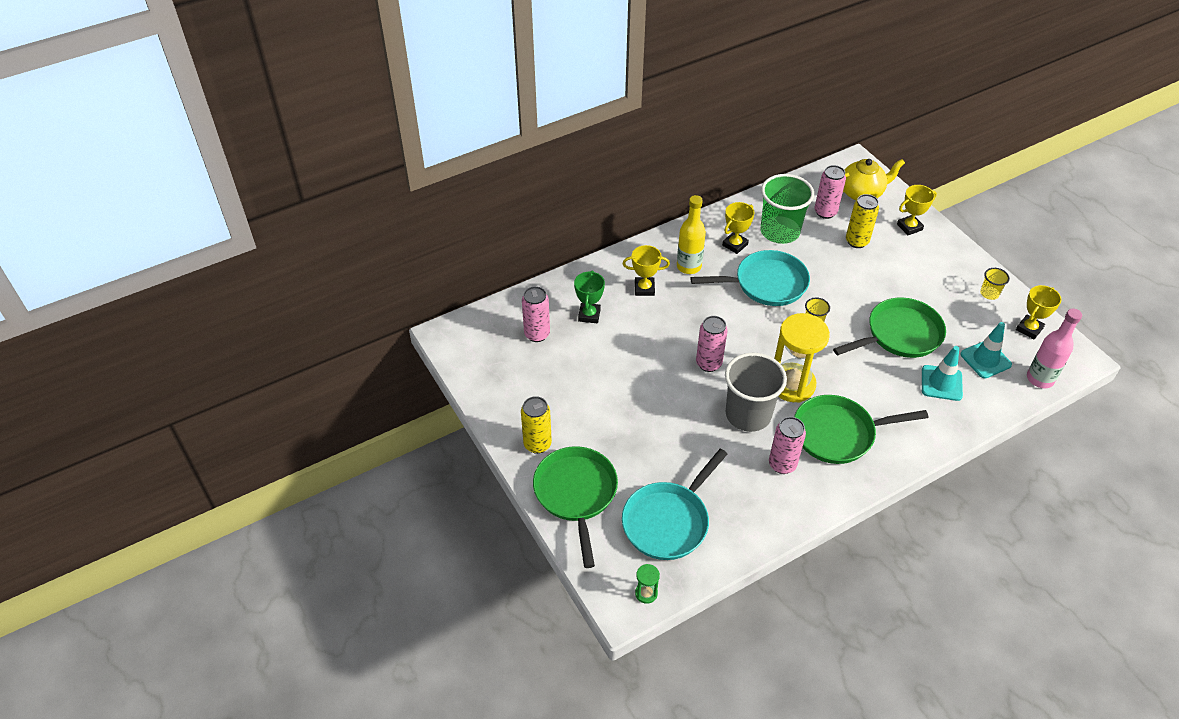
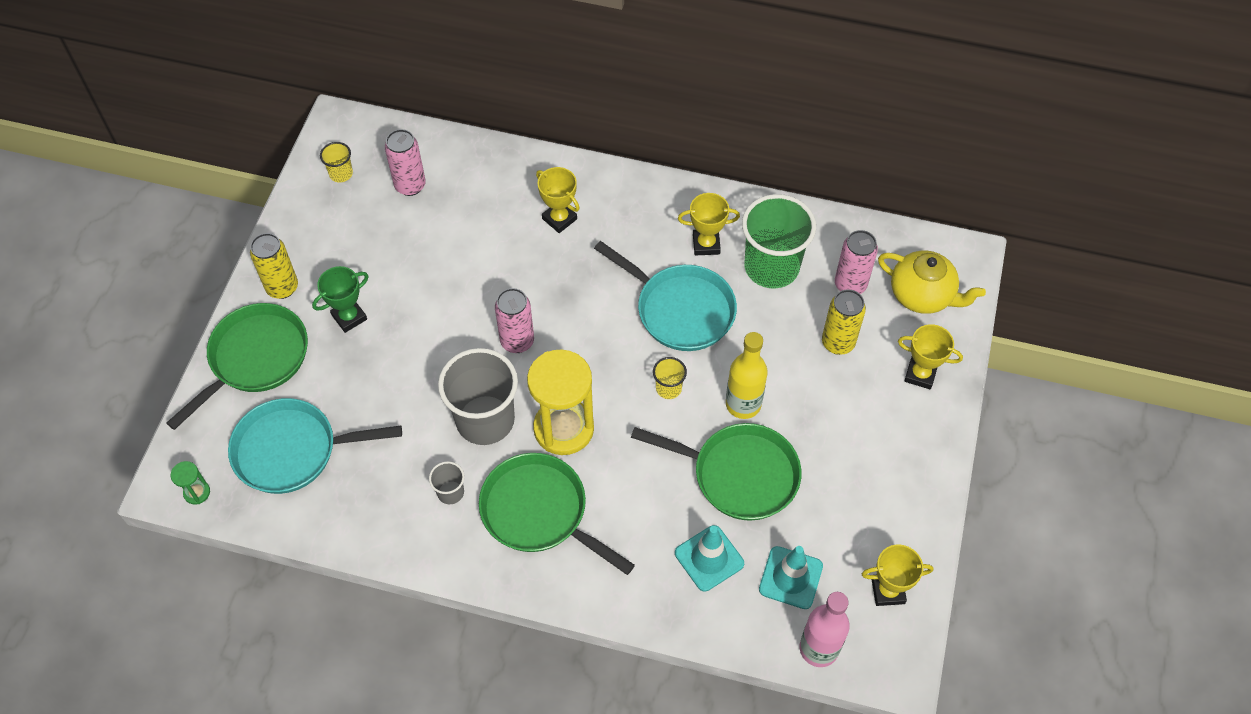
camera: 45 degrees right, 10 degrees up
green trophy [574,270,605,323] -> green trophy moved to [312,266,369,333]
yellow bottle [677,195,706,274] -> yellow bottle moved to [726,332,768,419]
pink can [769,417,806,474] -> grey cup [429,461,465,504]
yellow cup [980,268,1010,300] -> yellow cup moved to [320,142,353,183]

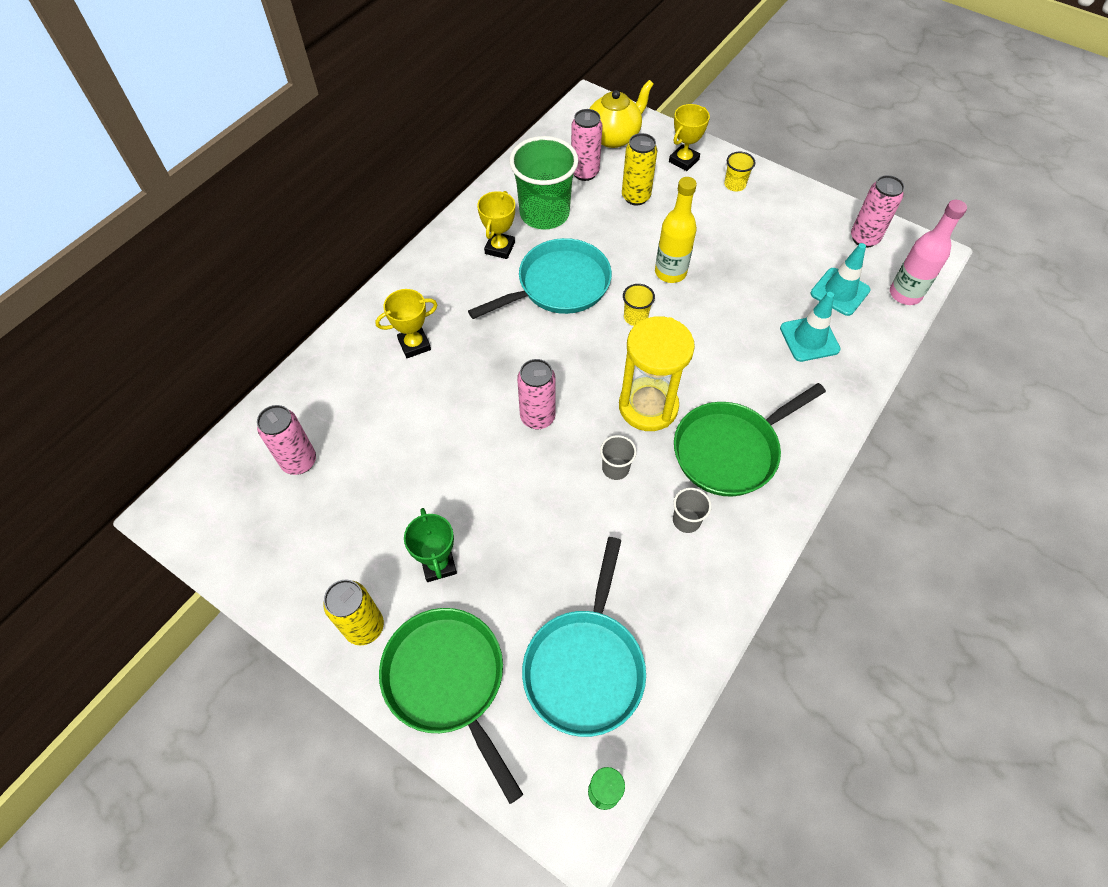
camera: 70 degrees left, 0 degrees up
yellow cup [320,142,353,183] -> yellow cup moved to [724,151,756,191]
grey cup [438,348,518,445] -> grey cup [600,435,637,480], size x0.45
green pan [631,423,801,521] -> none
yellow trophy [862,544,933,606] -> pink can [851,175,905,248]

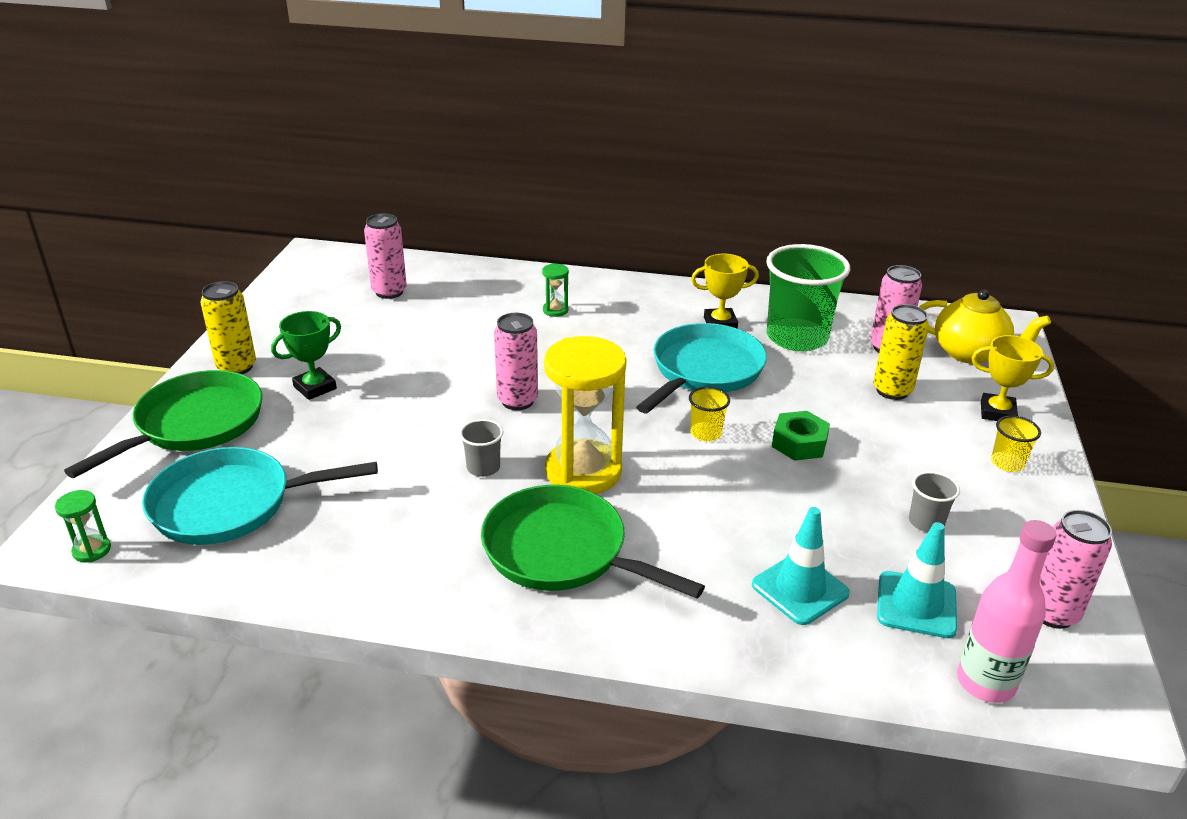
camera: 65 degrees right, 25 degrees down
yellow trophy [375,289,438,358] -> green hourglass [542,263,569,317]
turquoise pan [468,238,612,319] -> turquoise pan turned 90 degrees counterclockwise [636,323,767,413]
yellow bottle [655,177,697,283] -> green nut [772,411,830,461]
grey cup [673,488,712,533] -> grey cup moved to [909,471,960,532]

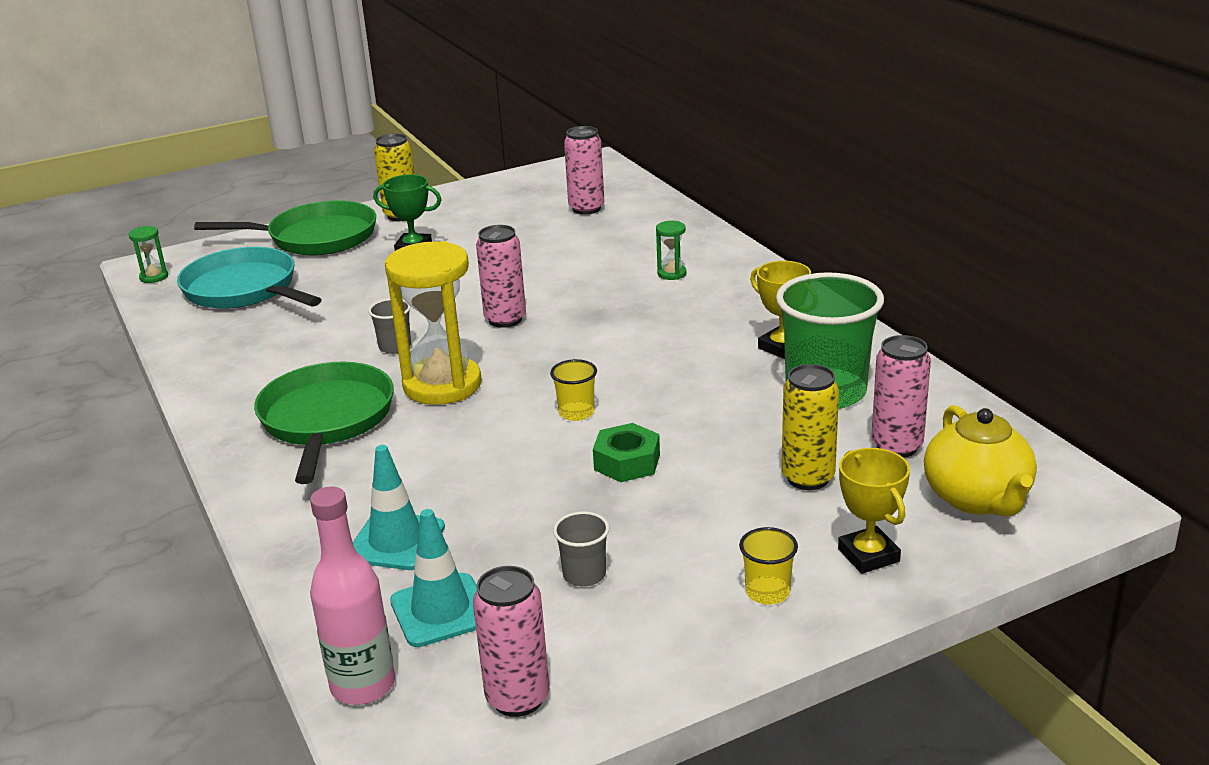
camera: 55 degrees right, 5 degrees down
turquoise pan [636,323,767,413] -> none

